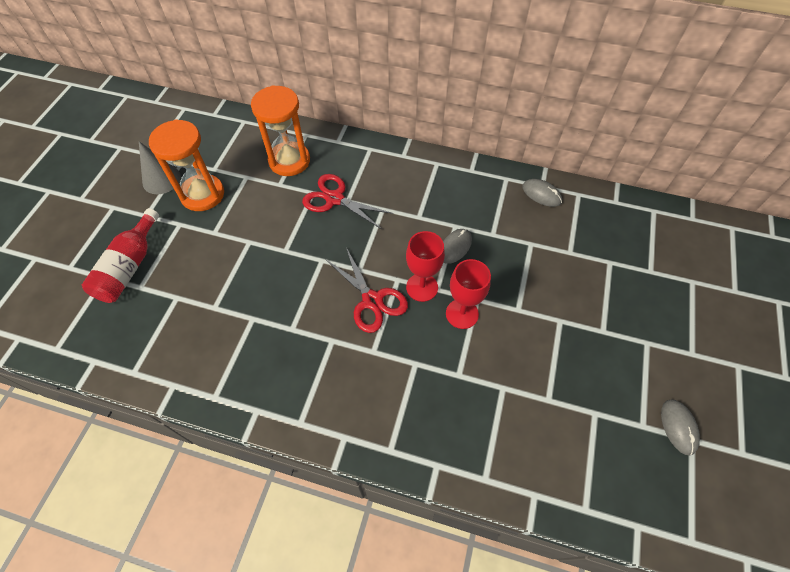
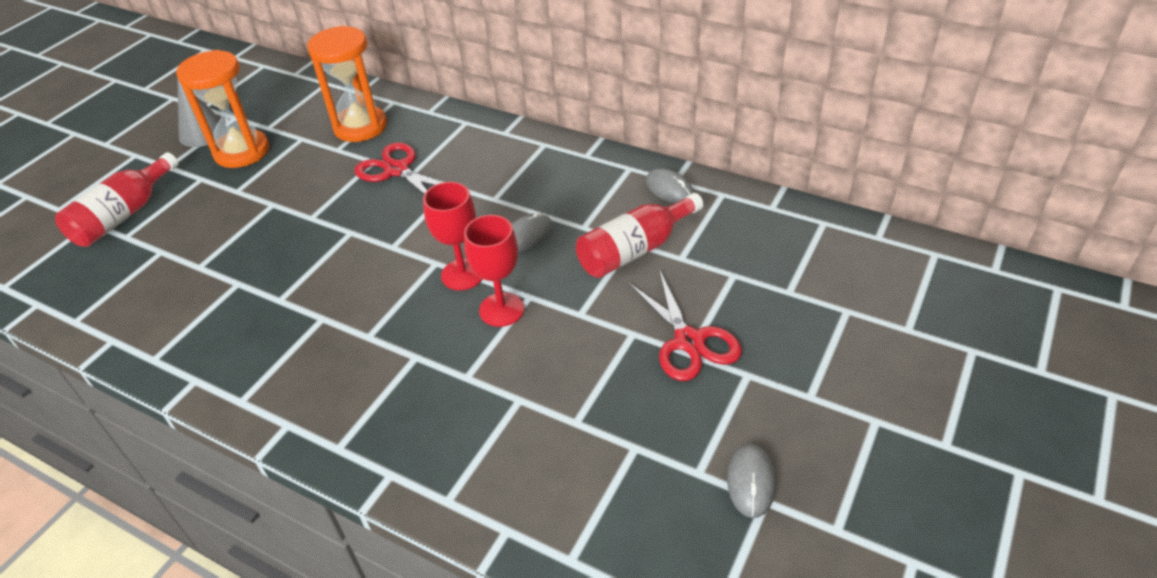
camera: 15 degrees right, 15 degrees down
red scissors [325,248,408,333] -> red scissors moved to [628,269,742,381]
none -> red bottle [576,193,703,278]

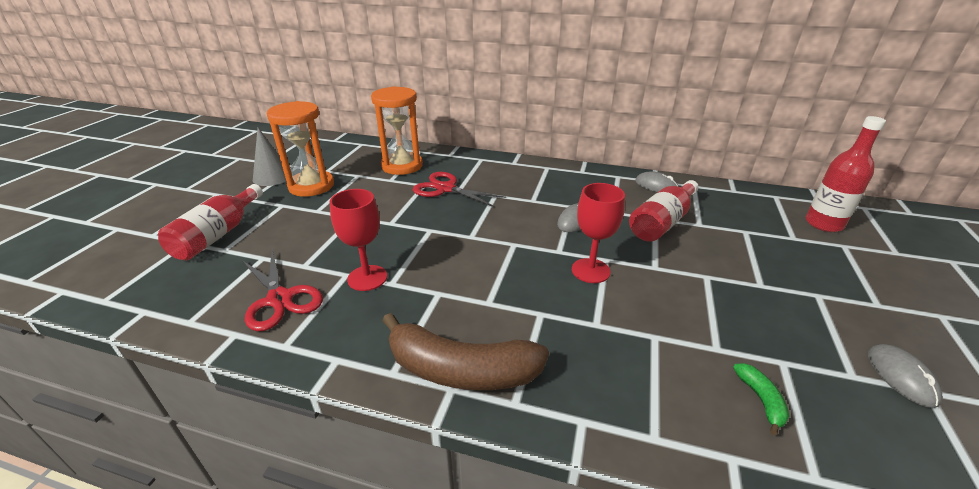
camera: 15 degrees left, 10 degrees down
red goblet [423,182,483,290] -> red goblet moved to [330,189,387,291]
red scissors [628,269,742,381] -> red scissors moved to [242,250,323,331]
none -> brown banana [382,313,549,390]
none -> green banana [733,363,789,435]
none -> red bottle [805,116,886,232]

